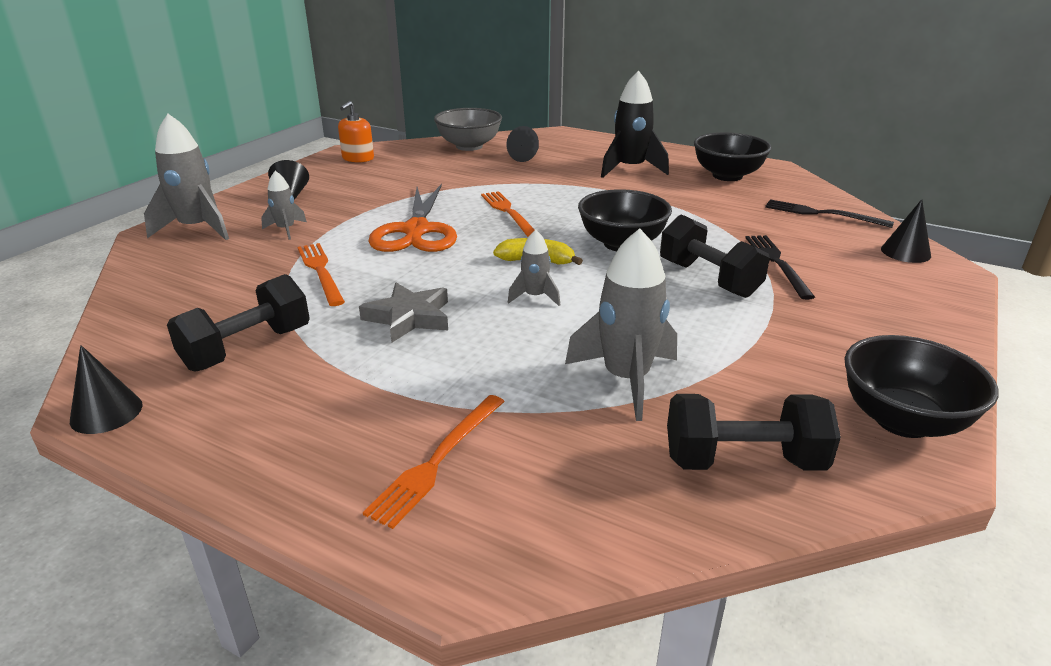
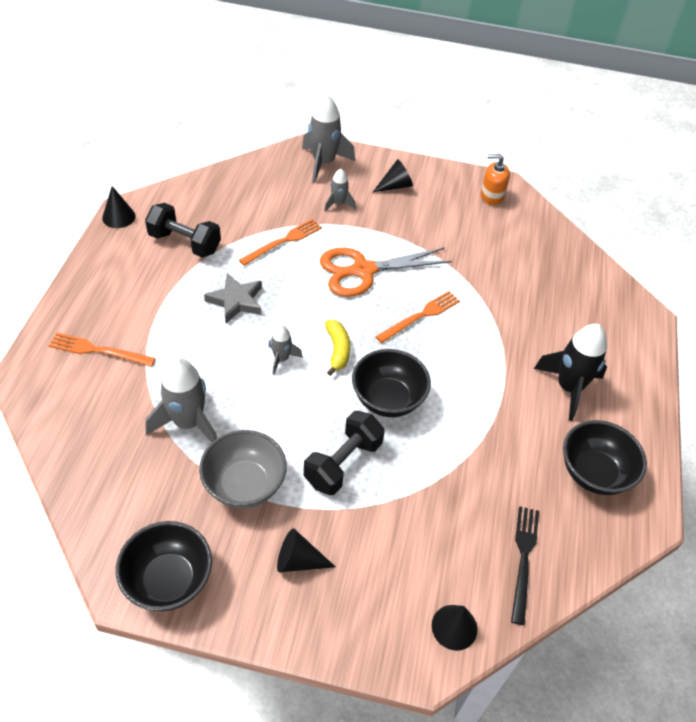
camera: 70 degrees right, 20 degrees up
grey bowl [434,108,502,151] -> grey bowl moved to [199,430,287,508]
black cone [506,126,539,162] -> black cone moved to [277,528,336,572]
black dumbbell [667,394,841,471] -> none
black fork [745,235,815,300] -> none

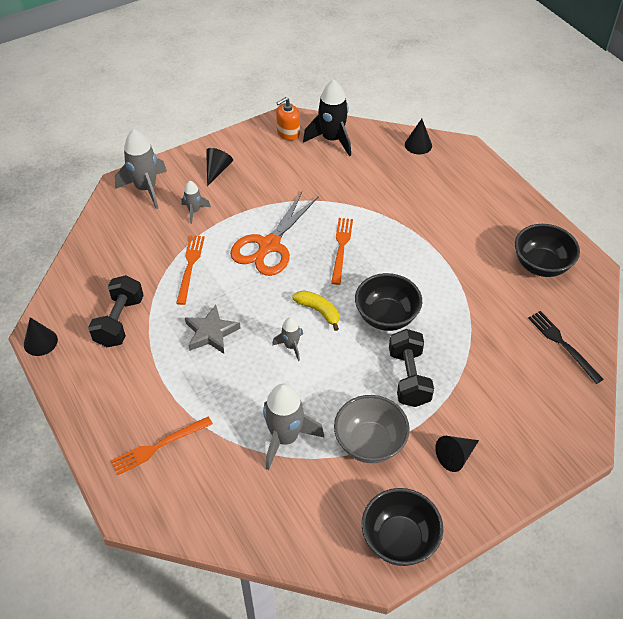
camera: 40 degrees left, 0 degrees up
black dumbbell [145,203,221,258] -> black dumbbell turned 60 degrees counterclockwise [88,275,144,347]
black cone [432,605,477,651] -> black cone moved to [405,119,432,154]
black rocket [534,324,607,421] -> black rocket moved to [303,80,351,156]

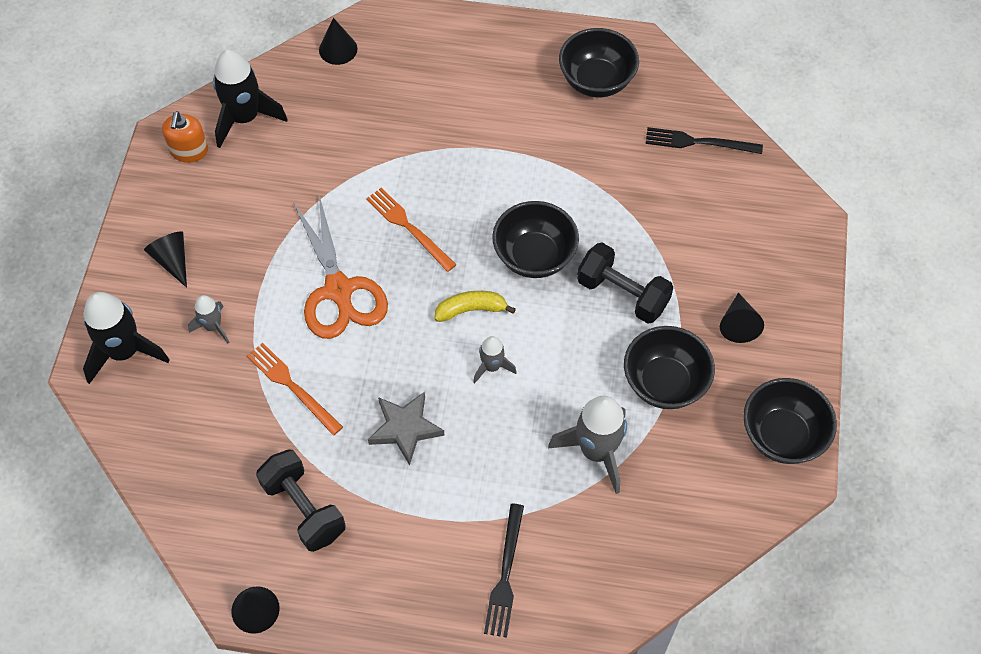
camera: 50 degrees left, 10 degrees up
orange fork [111,417,213,475] -> black fork [484,504,524,638]
grey rocket [115,129,167,209] -> black rocket [83,292,170,384]
grey bowl [334,395,410,463] -> black bowl [624,326,715,409]

